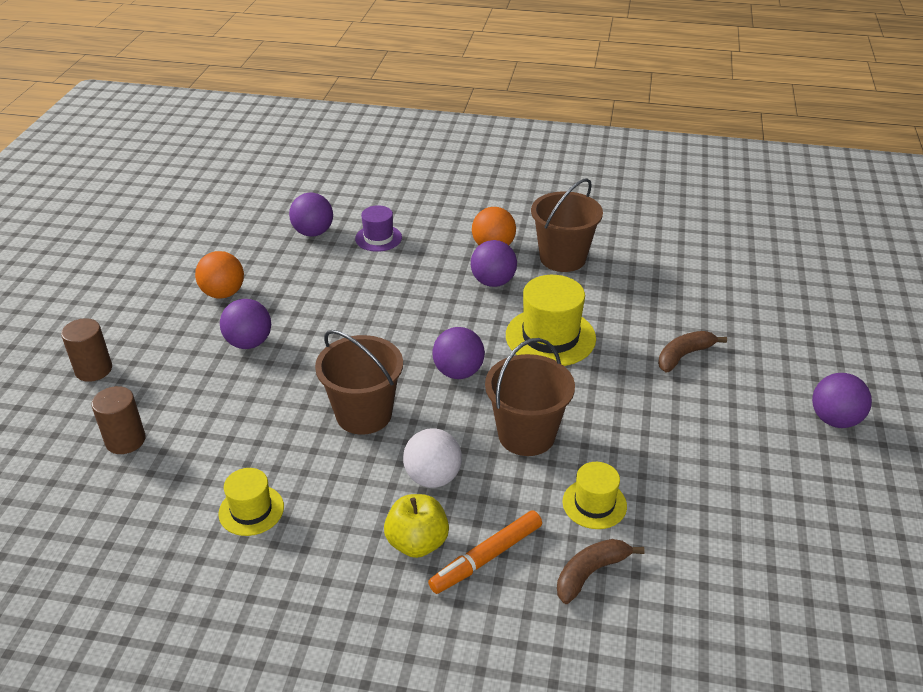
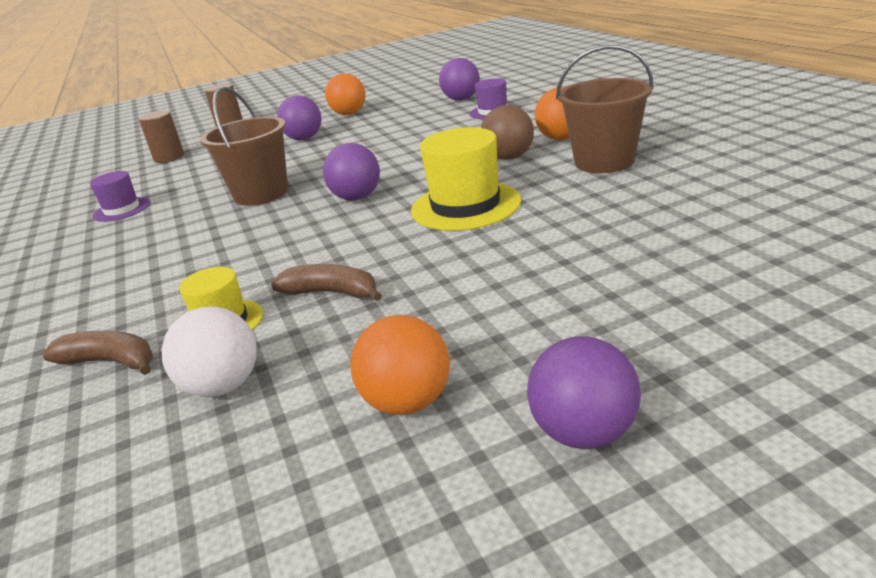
camera: 60 degrees right, 10 degrees down
yellow hat [218,468,284,536] -> purple hat [90,171,150,222]
yellow apple [384,494,449,558] -> none
white ball [403,428,462,488] -> white ball moved to [162,307,257,397]
orange marker [428,510,542,594] -> none
purple ball [471,240,517,287] -> brown ball [481,105,534,160]
brown bucket [485,338,575,456] -> none
brown banana [658,331,727,372] -> brown banana moved to [271,264,382,301]
none -> orange ball [350,315,450,415]

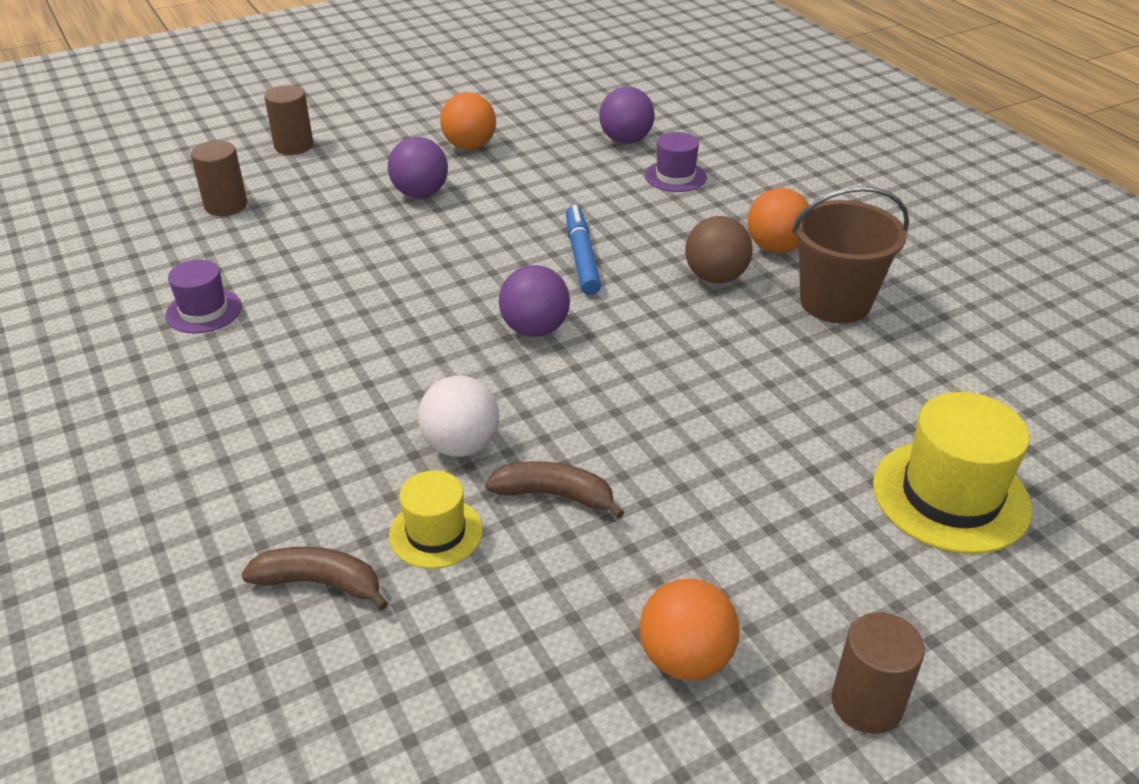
camera: 10 degrees left, 10 degrees up
white ball [162,307,257,397] -> white ball moved to [418,376,499,457]
brown bucket [200,86,288,206] -> none
yellow hat [411,127,521,231] -> yellow hat moved to [873,392,1032,554]
purple ball [527,336,641,449] -> brown cylinder [832,612,925,734]
none -> blue marker [566,205,601,295]

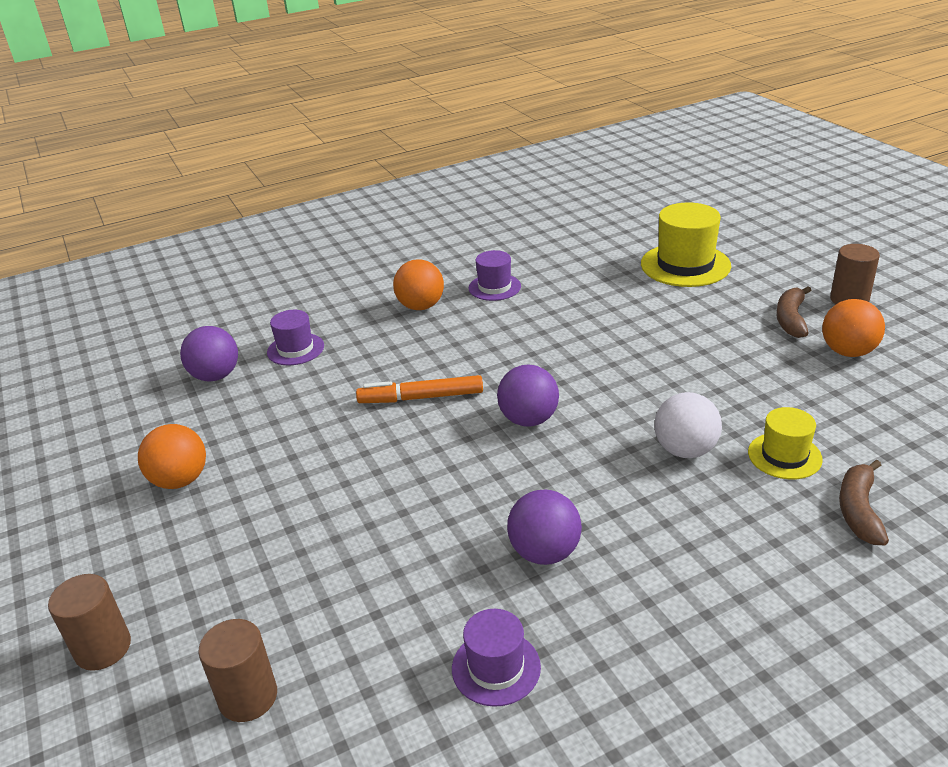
camera: 85 degrees left, 5 degrees down
purple ball [388,137,448,198] -> purple ball moved to [507,490,582,565]
brown banana [485,461,625,519] -> brown banana moved to [776,286,811,338]
blue marker [566,205,601,295] -> orange marker [356,375,483,403]
brown ball [685,216,753,283] -> none
brown bucket [792,186,909,323] -> purple hat [469,250,521,301]

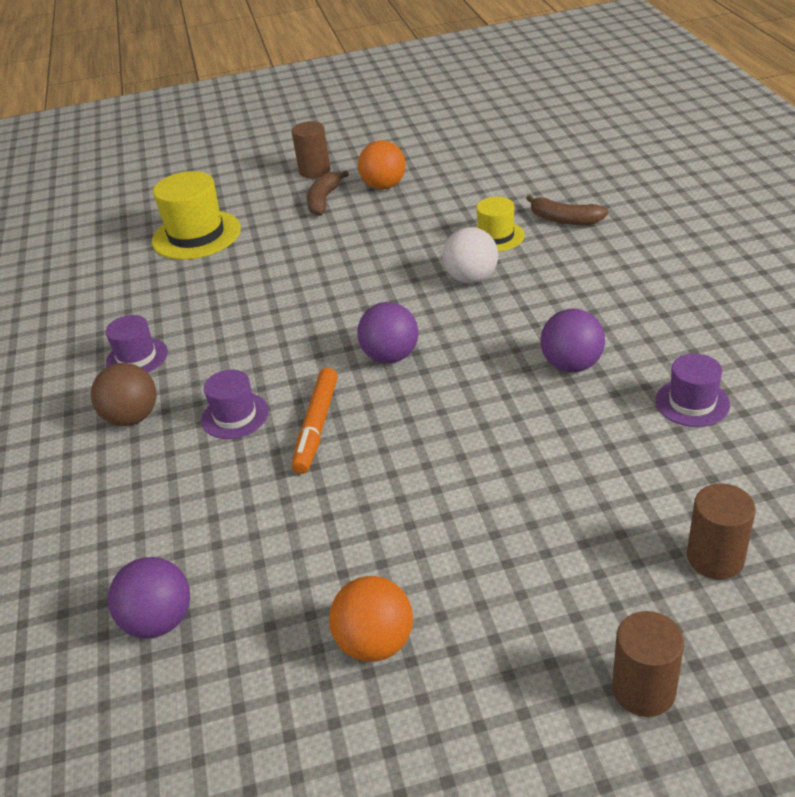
camera: 75 degrees left, 5 degrees up
purple hat [267,310,324,365] -> purple hat moved to [201,370,269,439]
orange ball [393,259,444,310] -> brown ball [91,363,157,426]
brown banana [776,286,811,338] -> brown banana turned 75 degrees clockwise [307,171,349,216]

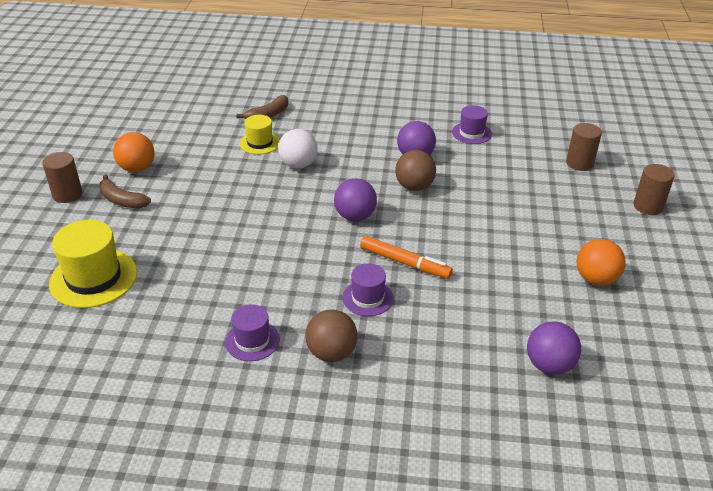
camera: 75 degrees left, 0 degrees up
none -> brown ball [395,150,436,191]

